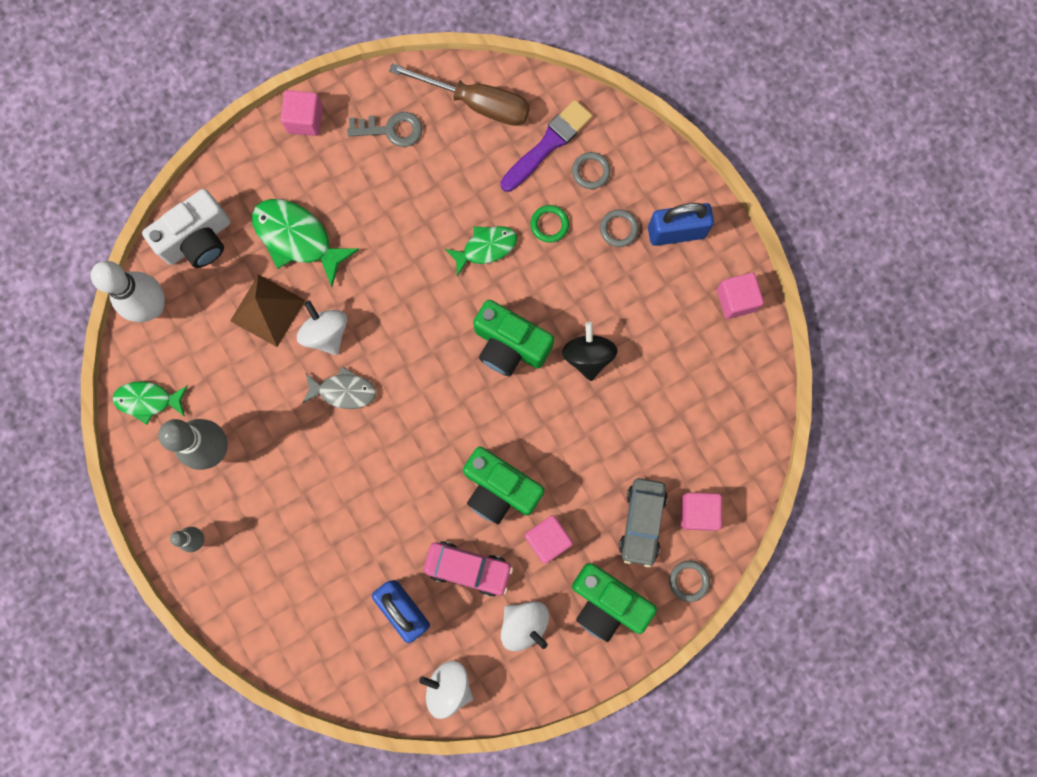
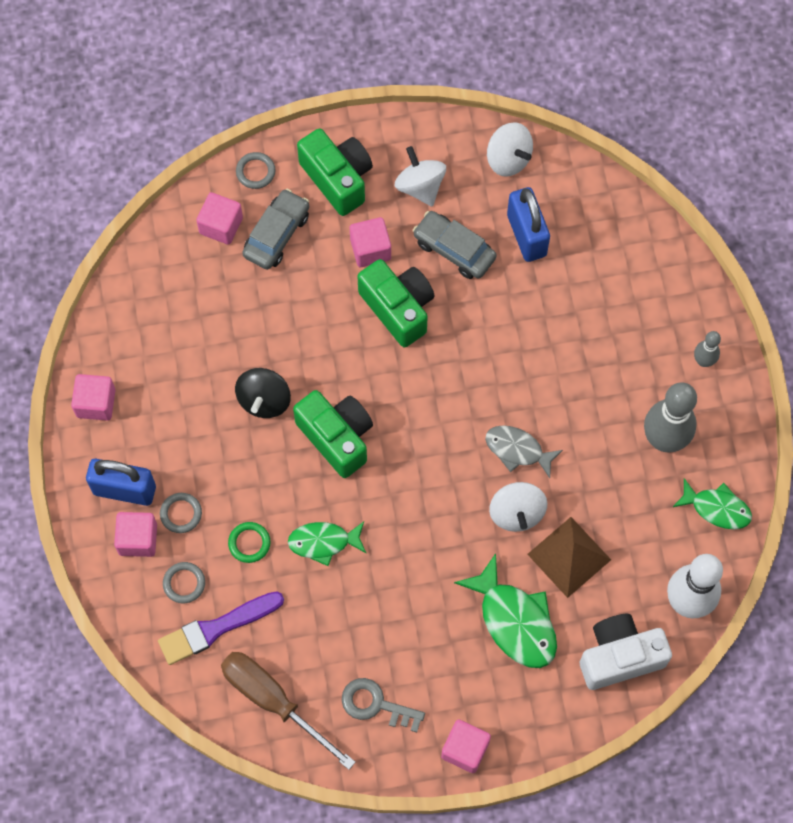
camera: 160 degrees left, 10 degrees down
pink car [424,541,513,597] -> grey car [413,211,497,279]
none -> pink cube [114,512,157,557]

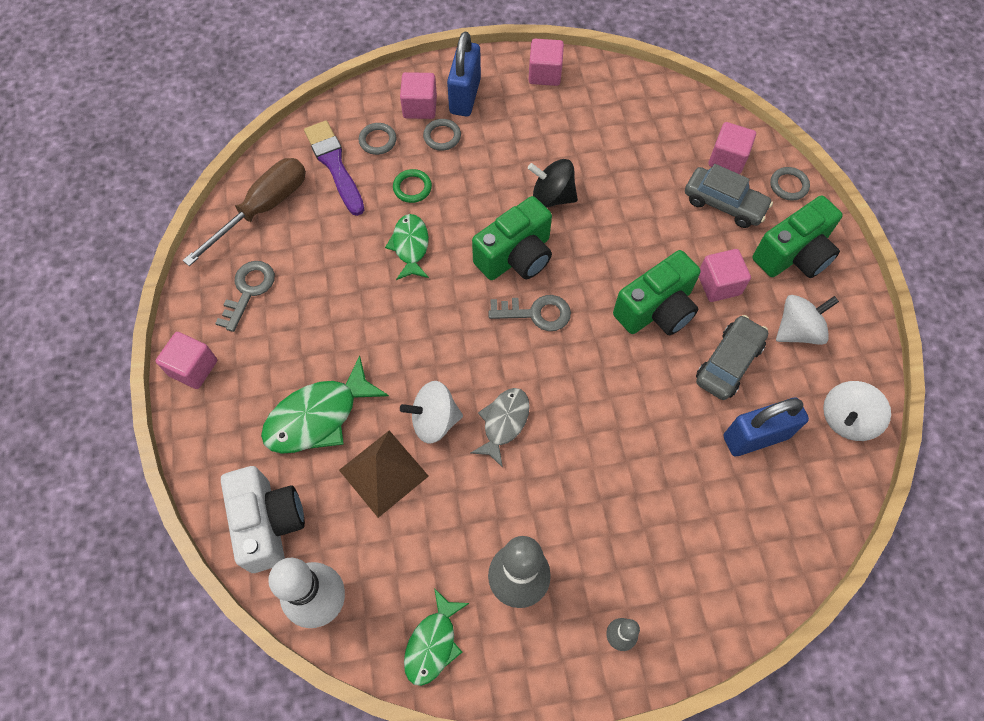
camera: 90 degrees right, 5 degrees down
none -> grey key [488,295,571,331]

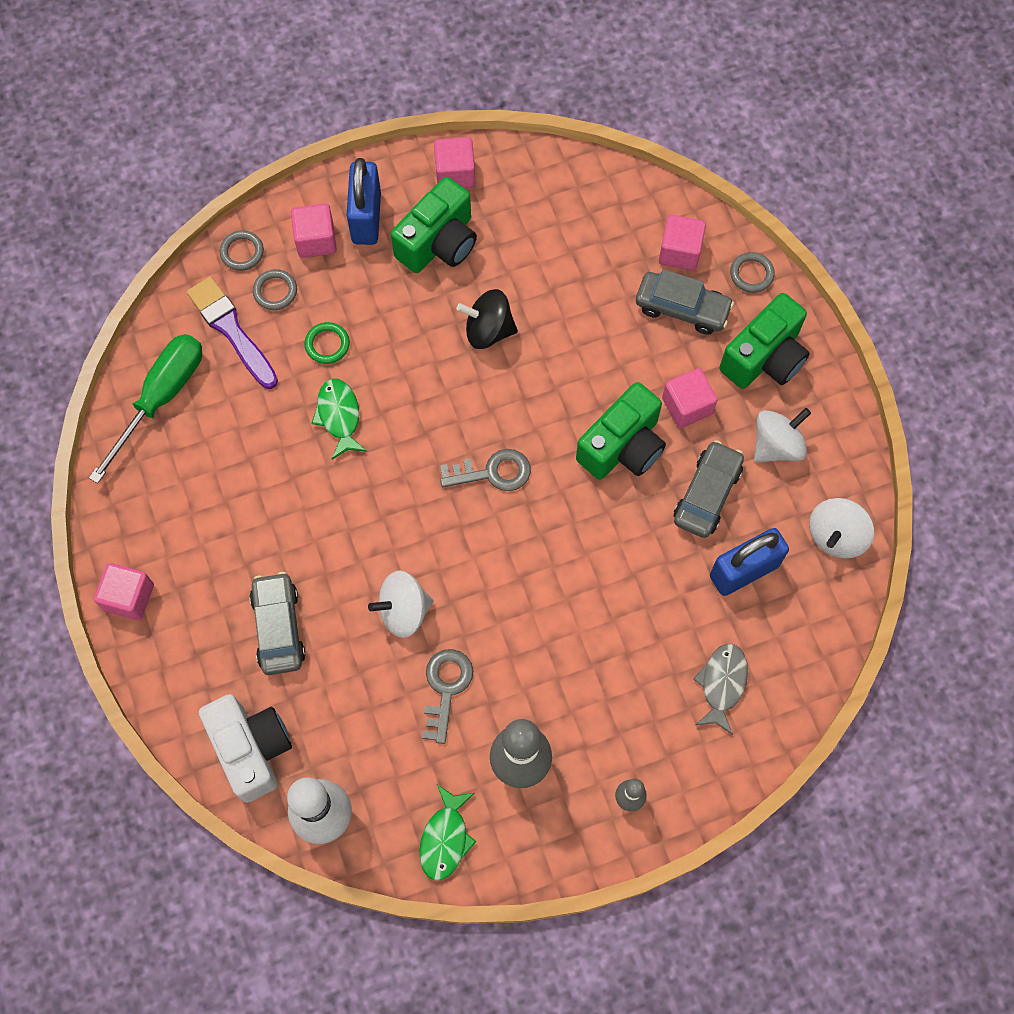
camera: 10 degrees left, 5 degrees up
brown screwdriver [183,158,306,266] -> green screwdriver [89,334,202,483]
grey key [215,261,275,332] -> grey key moved to [422,649,473,744]
green fish [261,356,389,454] -> grey car [250,572,305,675]
brown pyramid [339,430,429,518] -> none
grey ring [423,119,461,151] -> grey ring moved to [220,230,264,271]
grey fish [471,388,530,468] -> grey fish moved to [693,644,748,735]
green camera [472,196,552,280] -> green camera moved to [391,177,477,273]

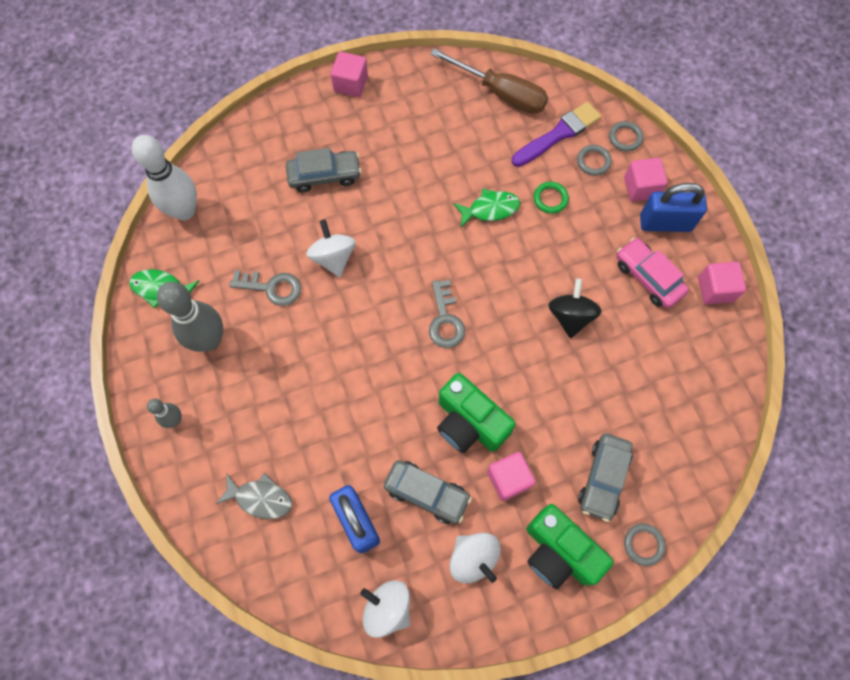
camera: 90 degrees right, 0 degrees up
green screwdriver [89,334,202,483] -> brown screwdriver [430,48,548,114]
white camera [199,694,292,803] -> none
green camera [391,177,477,273] -> pink car [616,237,689,308]
pink cube [659,215,706,271] -> none

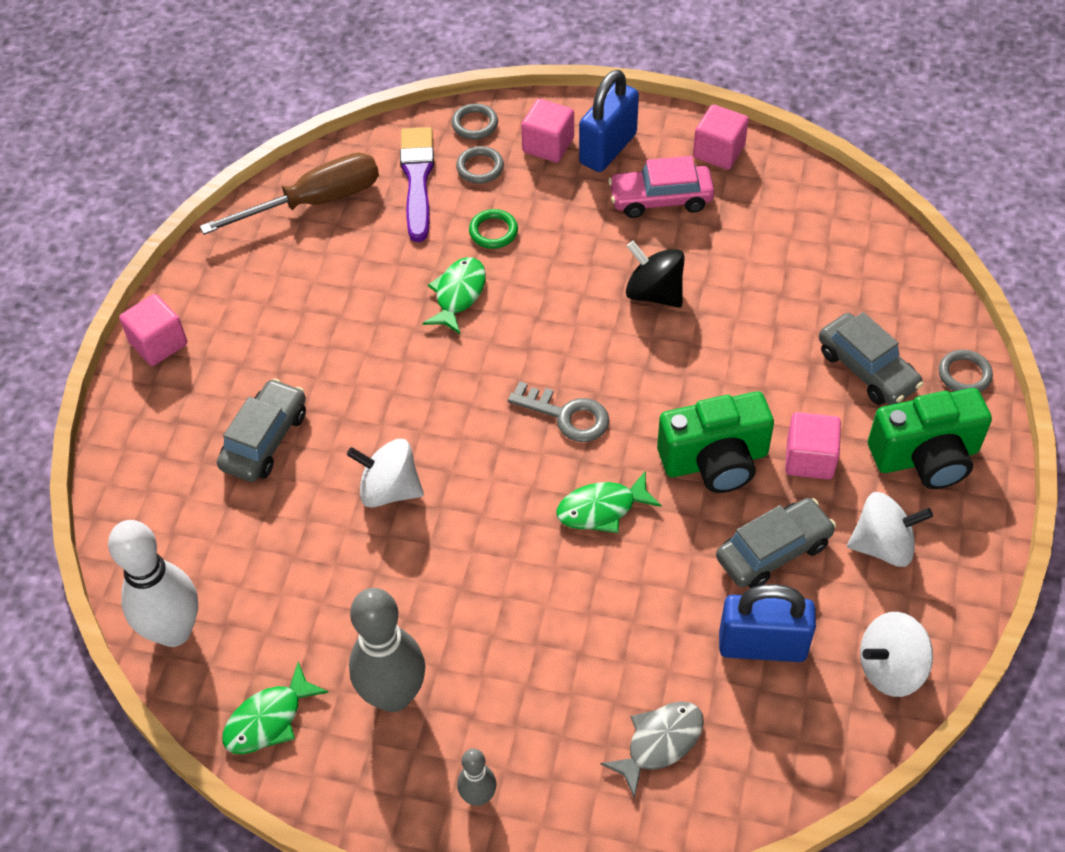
camera: 55 degrees left, 15 degrees down
grey key [229,270,301,306] -> none
none -> green fish [556,470,662,533]

